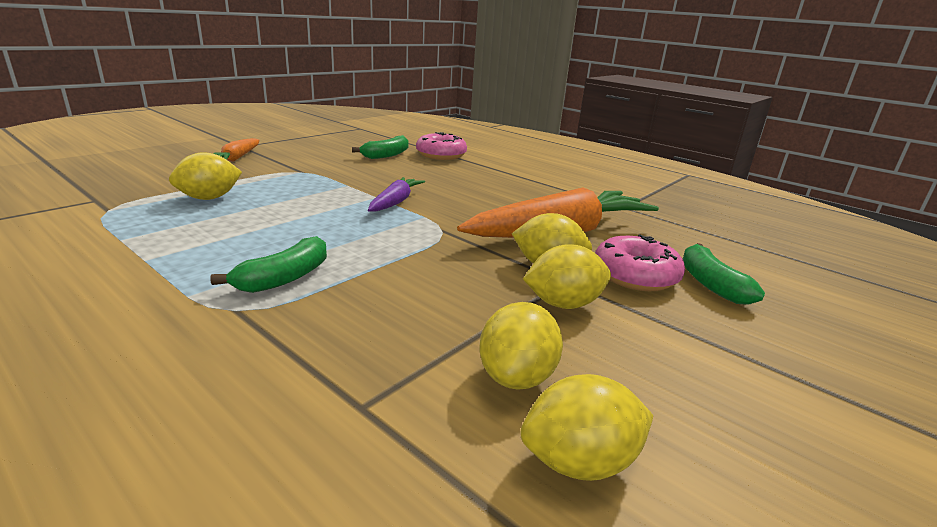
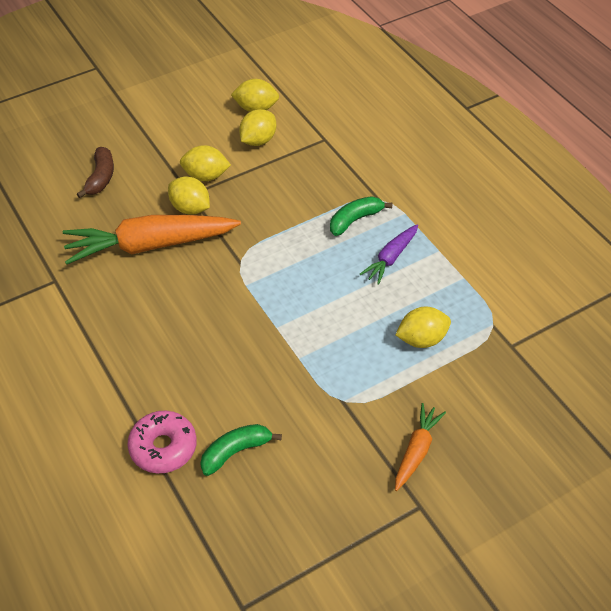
camera: 160 degrees left, 25 degrees up
purple carrot [368,177,425,212] -> purple carrot moved to [360,224,418,285]
pink donut [595,234,685,291] -> none
green banana [683,243,765,305] -> brown banana [77,147,114,198]

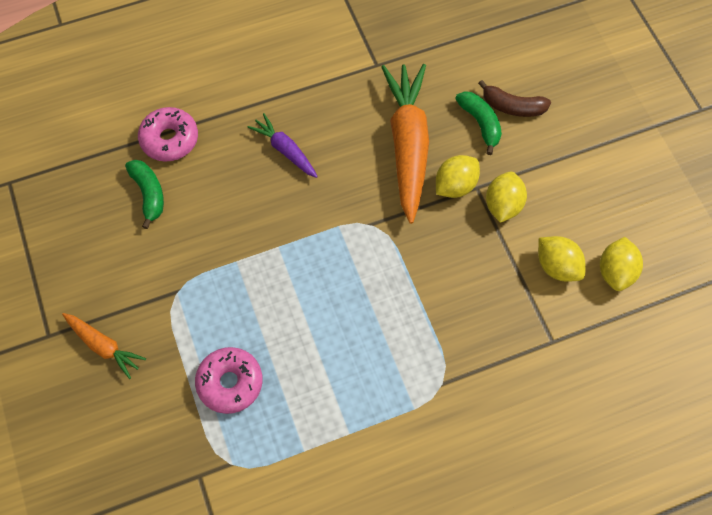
camera: 100 degrees right, 15 degrees up
green banana [330,196,392,236] -> green banana moved to [455,91,502,155]
purple carrot [360,224,418,285] -> purple carrot moved to [247,113,318,178]
yellow lemon [395,307,451,348] -> pink donut [195,347,263,414]

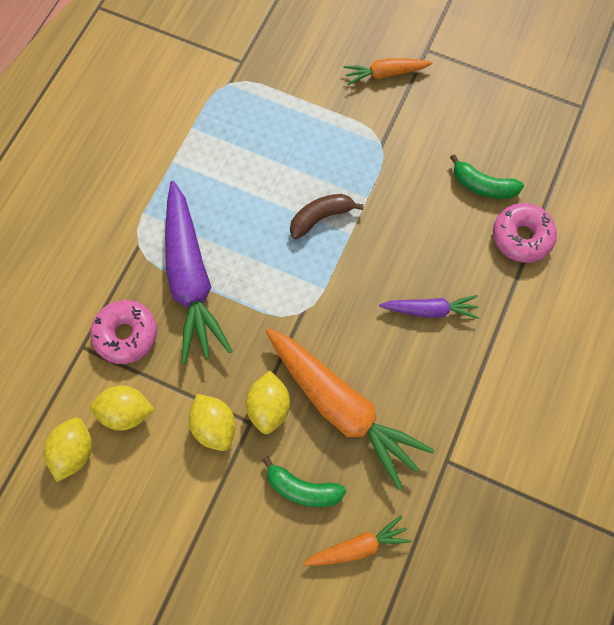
camera: 135 degrees right, 5 degrees up
pink donut [195,347,263,414] -> pink donut moved to [90,300,157,364]
brown banana [478,80,551,117] -> brown banana moved to [290,194,364,239]
yellow lemon [600,237,643,291] -> yellow lemon turned 45 degrees clockwise [44,417,92,482]
none -> purple carrot [165,181,233,364]
none -> orange carrot [303,515,412,566]

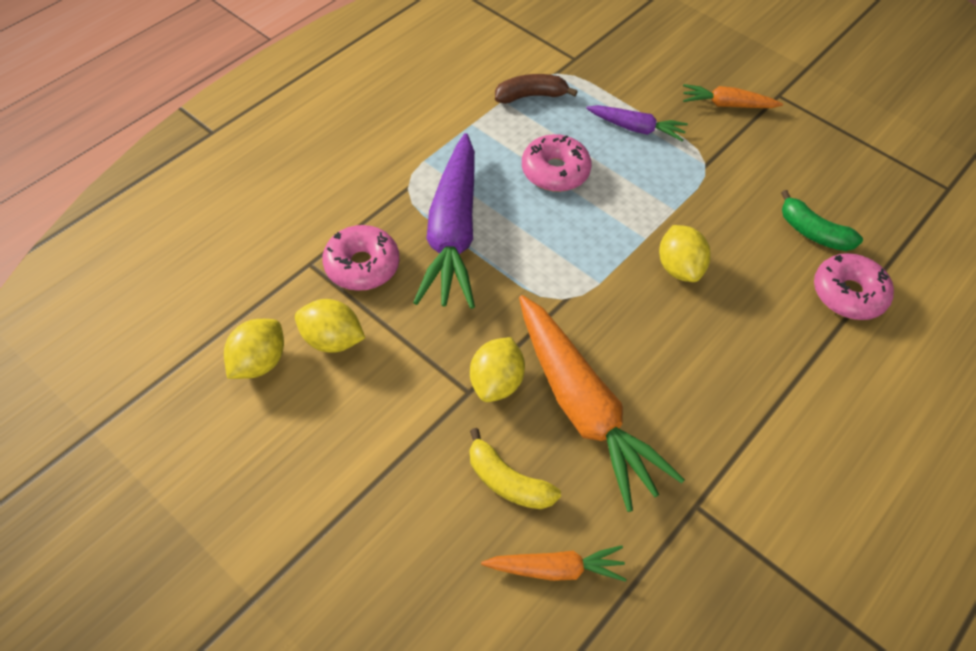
camera: 15 degrees right, 15 degrees down
yellow lemon [189,394,236,451] -> yellow lemon moved to [659,225,711,282]
green banana [262,456,346,507] -> yellow banana [470,428,561,509]
brown banana [290,194,364,239] -> brown banana moved to [495,74,578,104]
purple carrot [379,295,479,319] -> purple carrot moved to [586,105,688,142]
none -> pink donut [522,134,592,192]

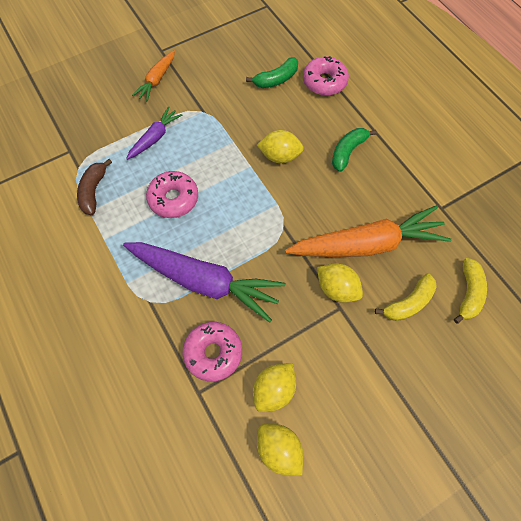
camera: 70 degrees left, 10 degrees up
orange carrot [481,545,627,582] -> yellow banana [454,258,487,324]
none -> green banana [332,128,377,172]

